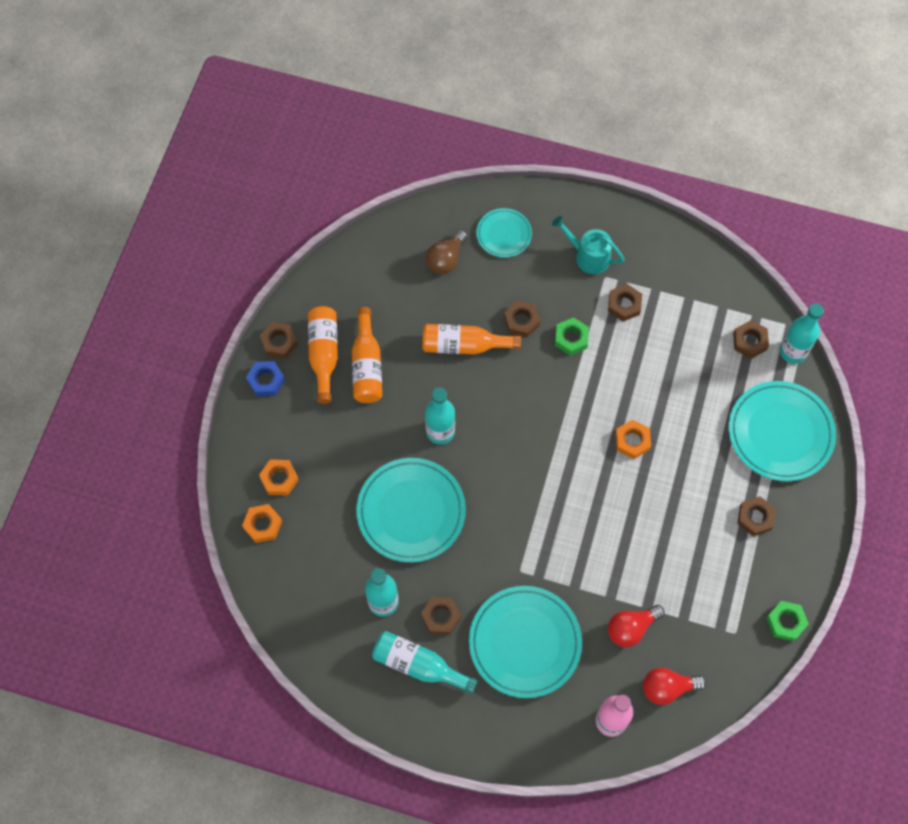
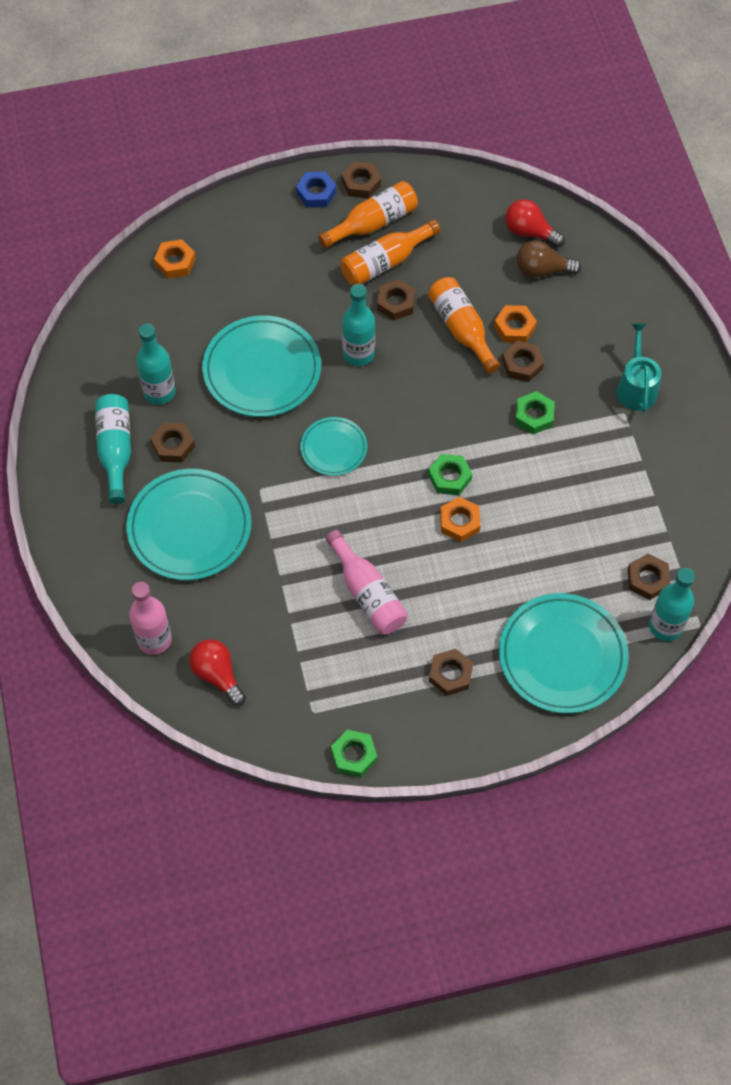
camera: 60 degrees right, 5 degrees down
orange nut [259,459,299,496] -> orange nut moved to [494,305,537,343]
turquoise plate [477,208,532,258] -> turquoise plate moved to [300,417,367,476]
brown nut [608,284,642,321] -> brown nut moved to [377,279,415,320]
red light bulb [608,605,664,647] -> red light bulb moved to [505,199,565,248]
none -> pink bottle [325,530,408,634]
none -> green nut [428,454,472,495]

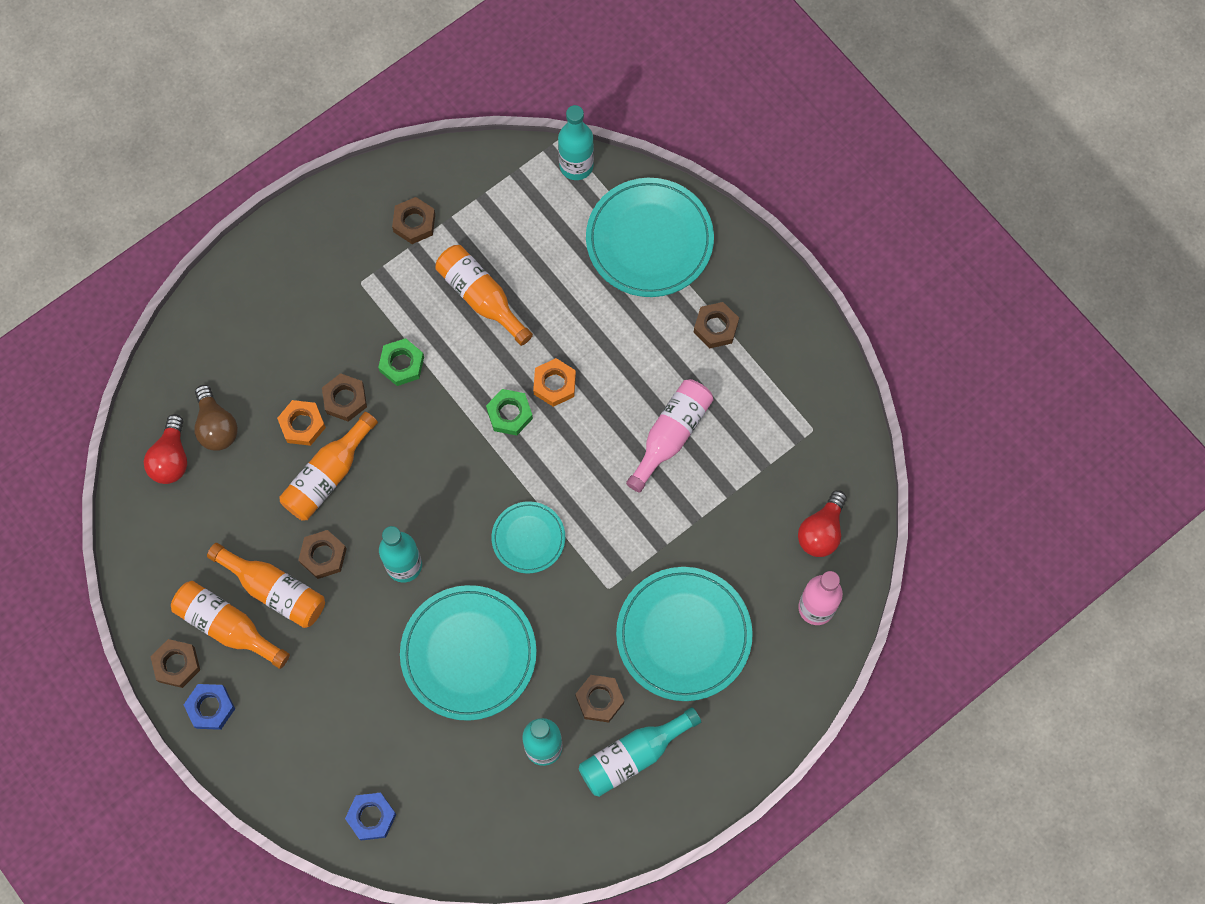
camera: 115 degrees left, 10 degrees up
orange nut [154,239,196,278] -> blue nut [345,793,396,841]
green nut [331,729,377,777] -> none
turquoise watering can [617,323,661,412] -> none
brown nut [628,554,670,600] -> brown nut moved to [392,197,435,244]
none -> orange bottle [435,245,533,346]

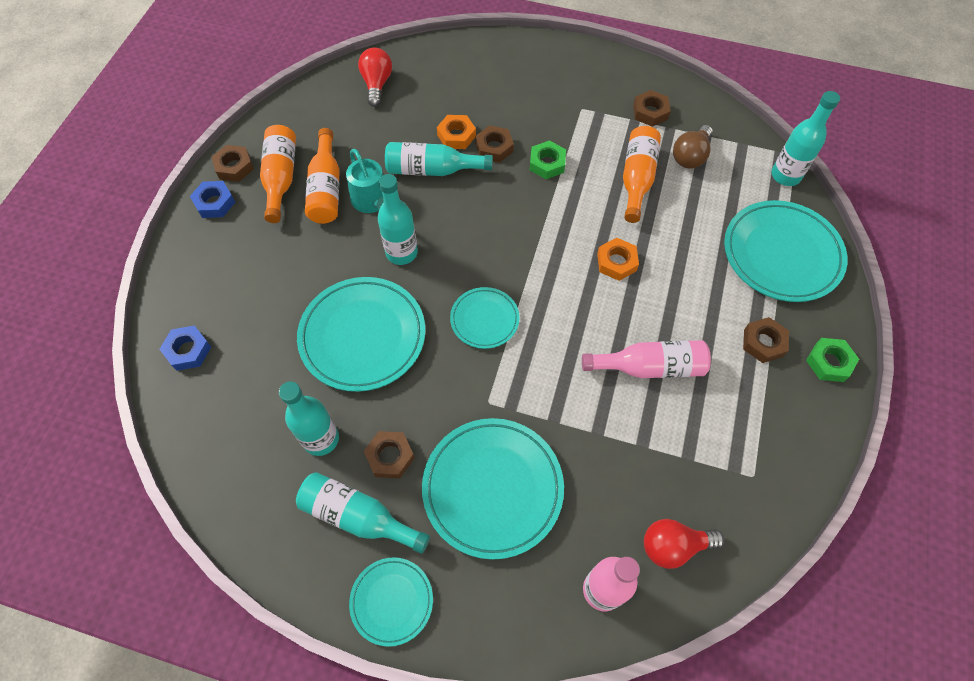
camera: 55 degrees right, 10 degrees down
red light bulb [144,414,187,484] -> red light bulb turned 120 degrees clockwise [358,47,392,107]
brown light bulb [194,385,238,451] -> brown light bulb moved to [673,125,713,169]
orange bottle [279,412,378,521] -> turquoise bottle [385,142,493,176]
brown nut [298,530,347,579] -> turquoise watering can [346,149,384,213]
green nut [486,389,533,436] -> green nut moved to [806,338,859,382]
none -> turquoise plate [349,557,433,647]

